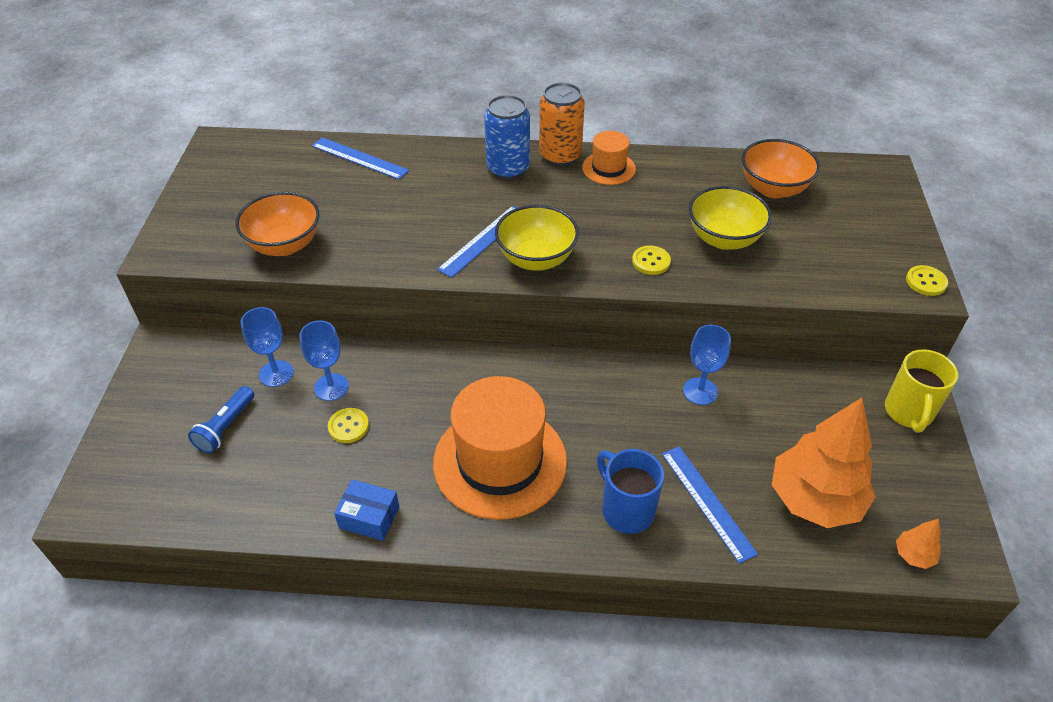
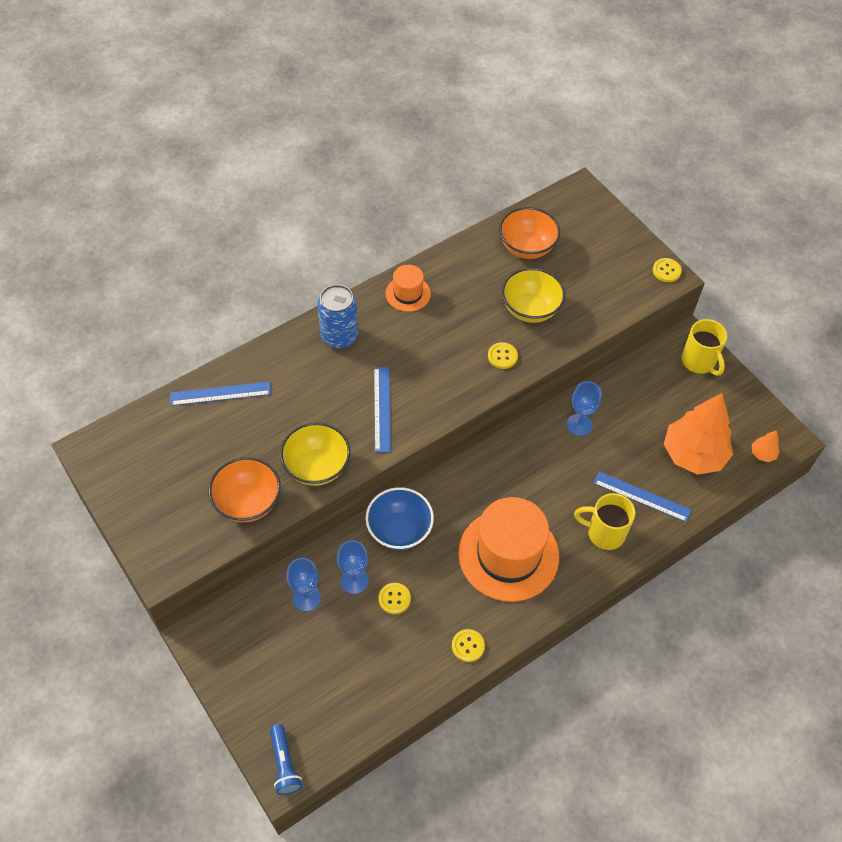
camera: 40 degrees left, 10 degrees up
blue flashlight [188,386,254,453] -> blue flashlight moved to [270,724,302,795]
blue box [334,479,399,541] -> yellow button [452,629,485,662]
yellow bowl [495,205,579,271] -> yellow bowl moved to [280,422,350,486]
orange can [539,82,585,166] -> none
blue mug [597,449,664,534] -> yellow mug [574,493,635,550]
none -> blue bowl [365,487,434,550]

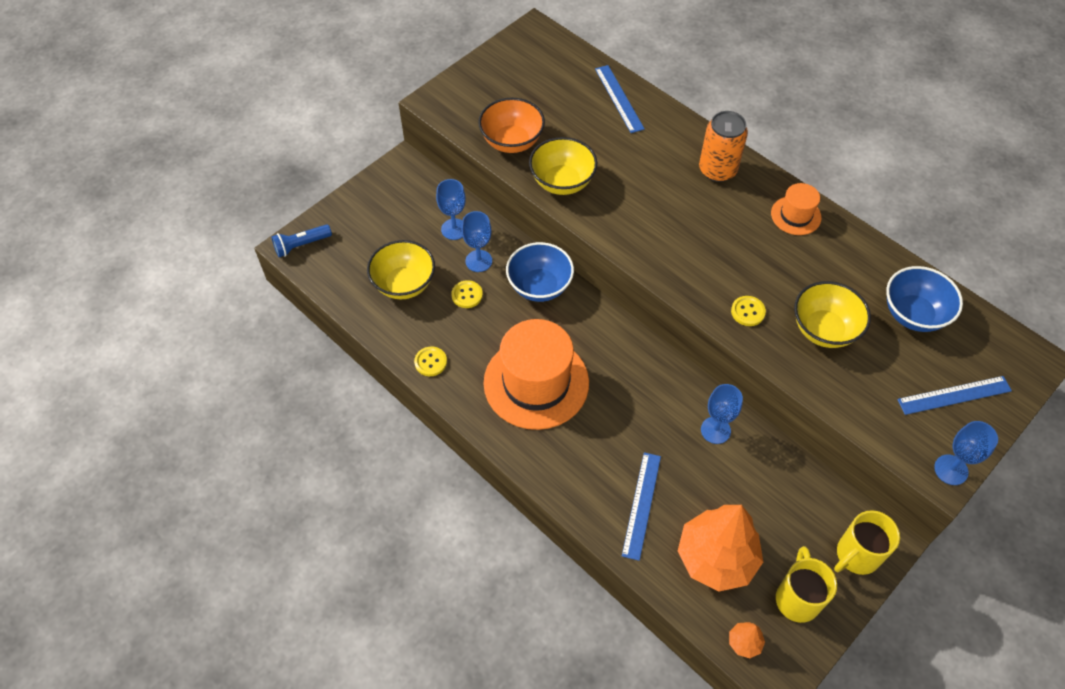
camera: 80 degrees right, 0 degrees up
blue can [317,285,358,349] -> orange can [699,111,748,182]
blue ruler [374,367,391,452] -> blue ruler moved to [897,376,1012,415]
orange bowl [499,207,560,259] -> blue bowl [886,266,963,332]
yellow mug [574,493,635,550] -> yellow mug moved to [776,546,837,623]
yellow button [653,258,682,282] -> blue goblet [934,421,998,485]
none -> yellow bowl [367,240,435,299]

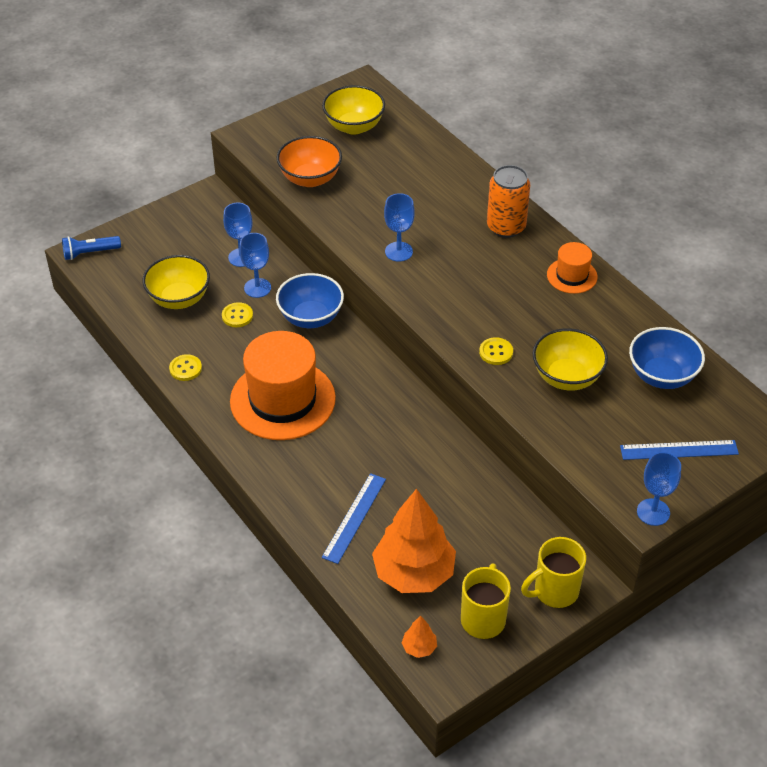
camera: 10 degrees right, 10 degrees down
yellow bowl [529,137,597,195] -> yellow bowl moved to [322,85,385,135]
blue ruler [595,65,645,133] -> none
blue goblet [701,384,743,444] -> blue goblet moved to [384,193,415,262]

